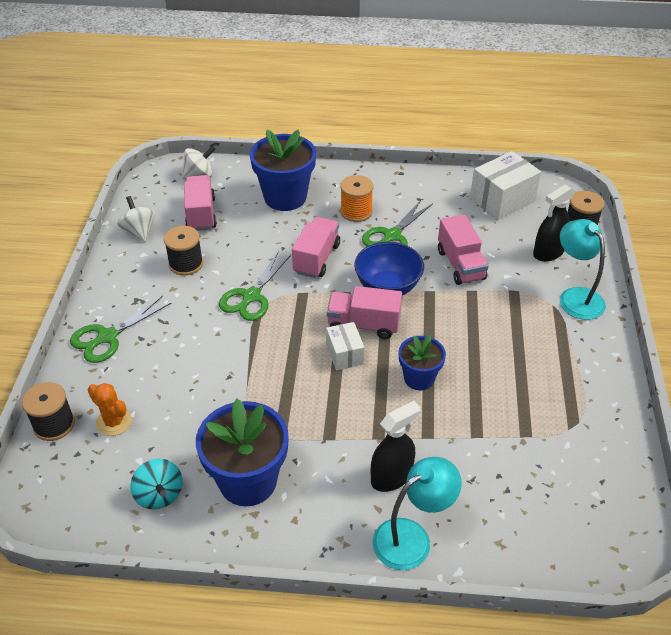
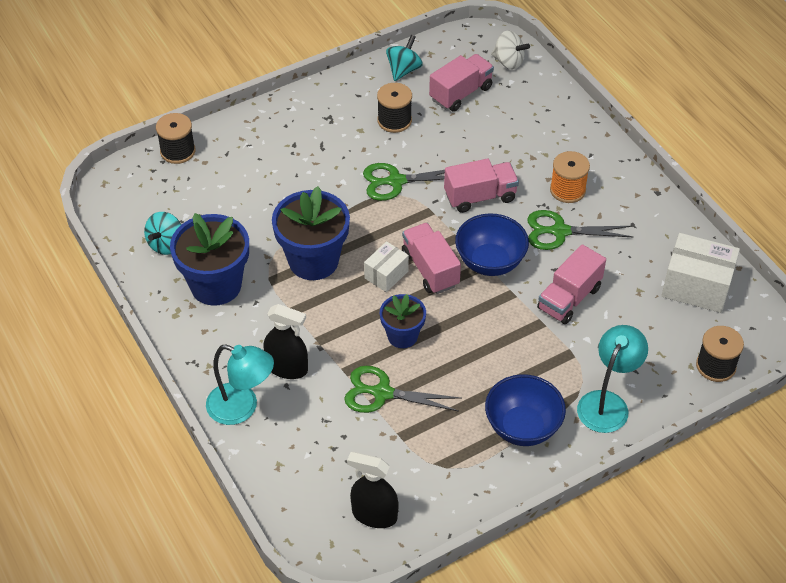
camera: 55 degrees right, 5 degrees up
green scissors [70,296,171,363] -> green scissors moved to [344,366,461,413]
orange cactus [88,383,132,436] -> none
white spinning top [117,196,155,242] -> turquoise spinning top [386,35,423,81]
blue flower pot [250,130,316,211] -> blue flower pot moved to [272,186,350,280]
black spray bottle [533,184,575,262] -> black spray bottle moved to [347,452,399,528]
none -> blue bowl [485,374,566,446]

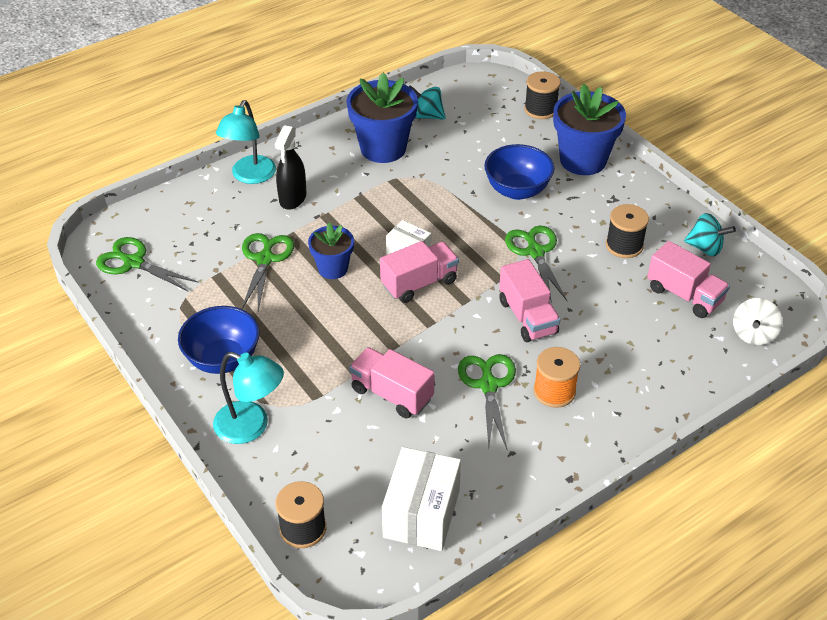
camera: 85 degrees right, 5 degrees down
blue flower pot [272,186,350,280] -> blue flower pot moved to [553,84,626,175]
black spray bottle [347,452,399,528] -> green scissors [96,237,199,292]
blue bowl [455,213,529,276] -> blue bowl moved to [484,144,554,200]

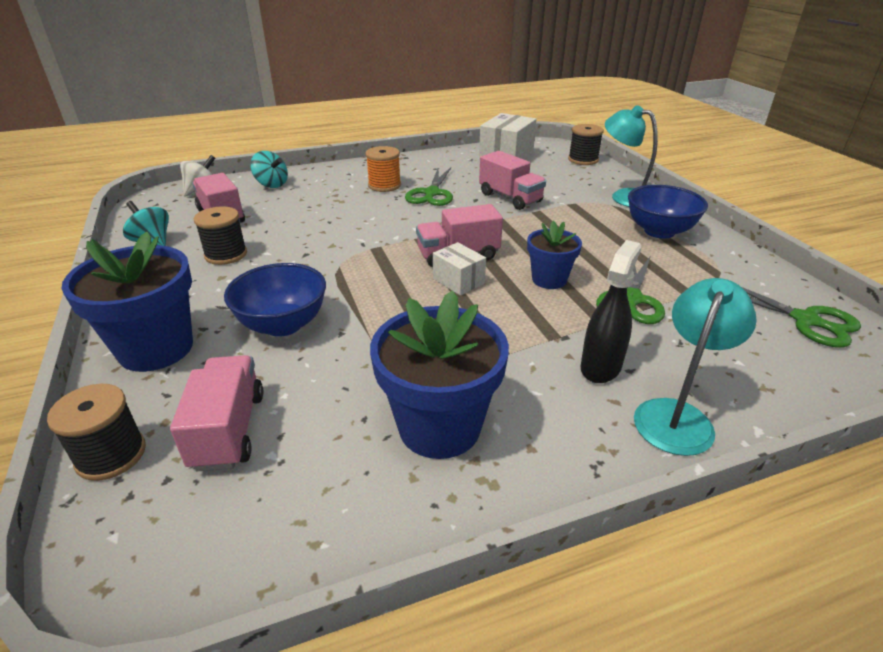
camera: 165 degrees left, 10 degrees down
turquoise spinning top [409,85,446,120] -> turquoise spinning top moved to [250,151,288,188]
pink truck [499,259,561,342] -> pink truck moved to [170,355,263,471]
green scissors [505,226,567,303] -> none

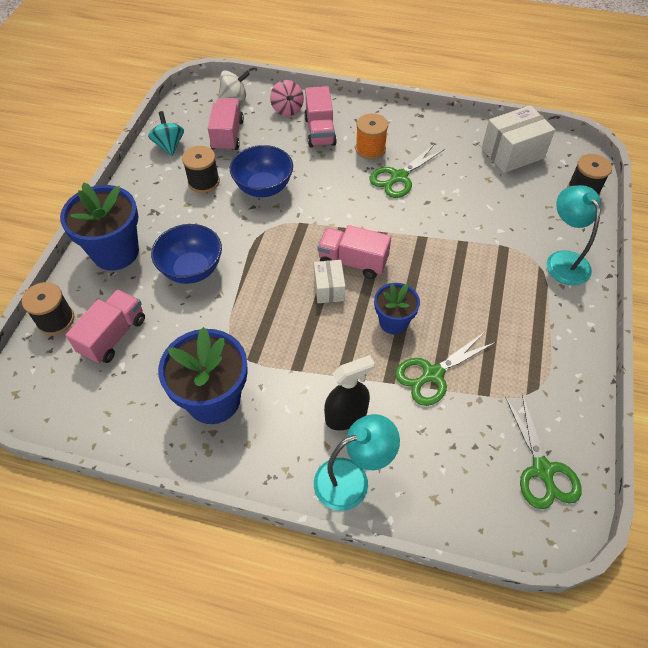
camera: 35 degrees right, 20 degrees up
turquoise spinning top [250,151,288,188] -> pink spinning top [270,80,304,116]
pink truck [479,151,546,210] -> pink truck moved to [304,86,337,147]
blue bowl [628,185,708,239] -> blue bowl moved to [230,145,293,197]

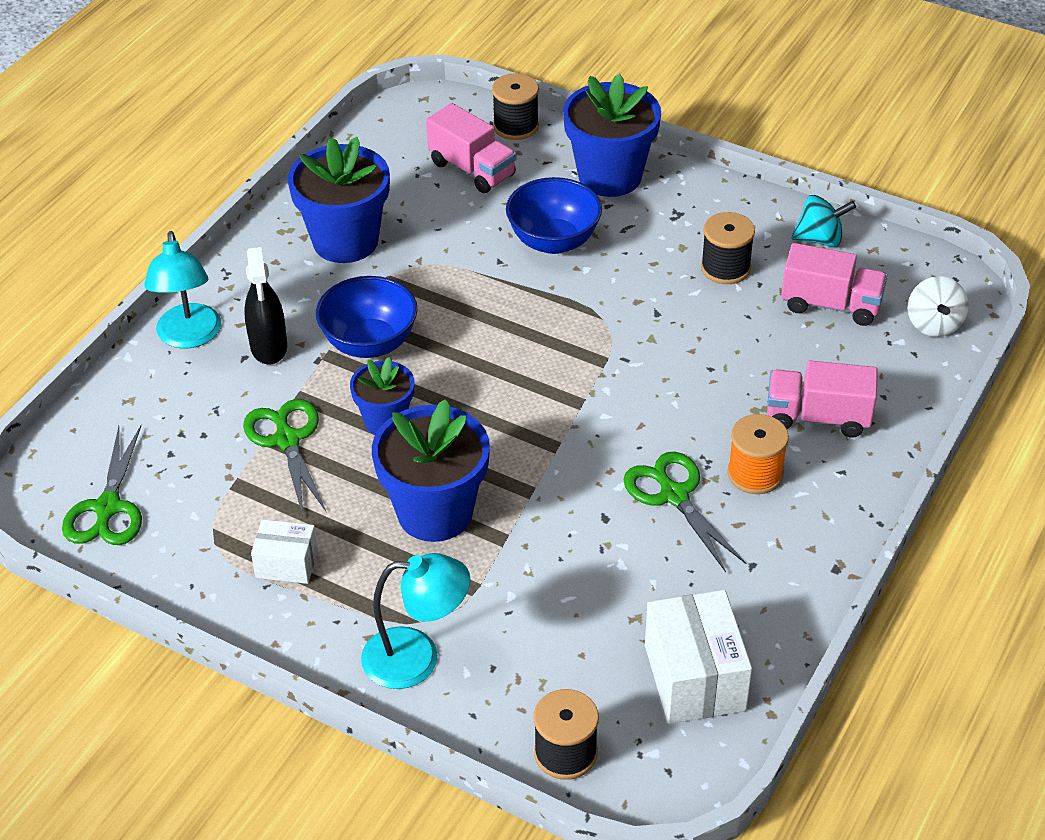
camera: 105 degrees right, 10 degrees down
blue bowl [230,145,293,197] -> blue bowl moved to [316,276,417,358]
pink spinning top [270,80,304,116] -> none
white box [314,260,345,303] -> white box moved to [251,519,318,584]
pink truck [317,225,391,279] -> none
green scissors [505,394,582,509] -> green scissors turned 90 degrees counterclockwise [62,425,142,545]
none -> blue flower pot [372,399,490,542]

